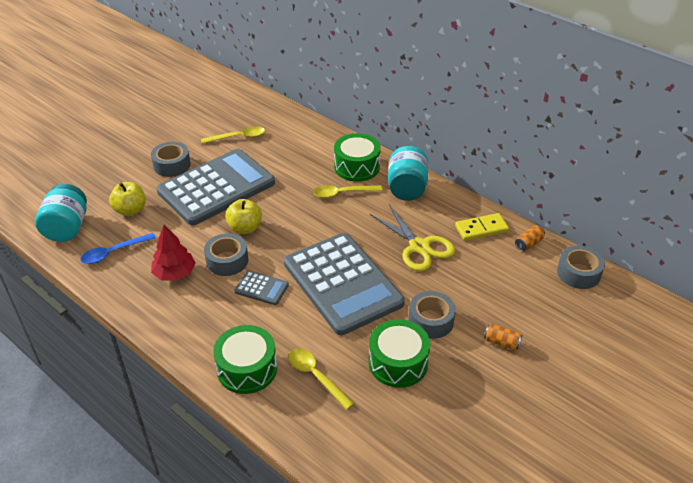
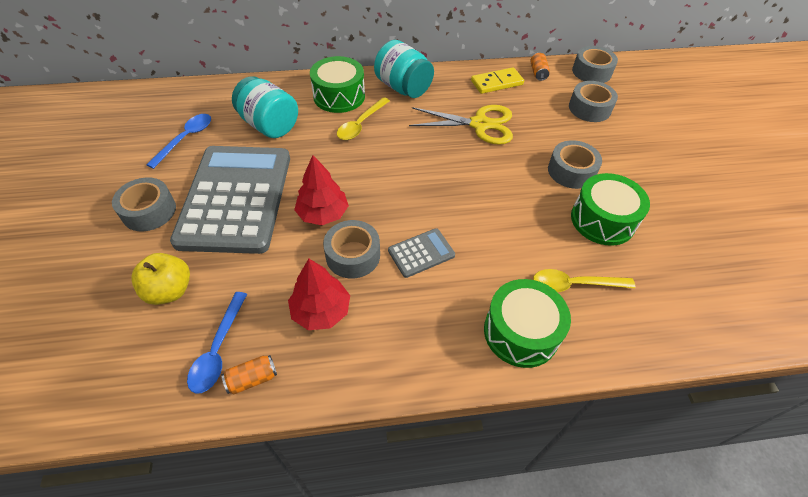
camera: 50 degrees left, 10 degrees up
turquoise jar [35,184,87,242] -> turquoise jar moved to [232,76,298,138]
yellow spoon [201,126,265,144] -> blue spoon [146,114,211,169]
yellow apple [225,199,262,234] -> red tree [294,155,349,225]
grey calculator [284,233,405,335] -> none
yellow domino [455,213,509,241] -> yellow domino turned 45 degrees clockwise [471,67,524,94]
orange can [484,324,522,350] -> orange can moved to [222,355,277,394]
none -> grey tape [569,81,618,122]

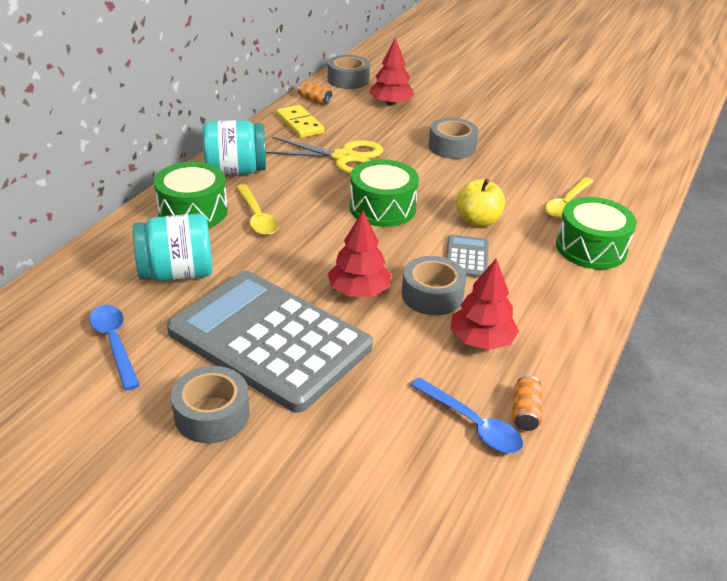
camera: 55 degrees left, 15 degrees down
yellow apple [131,253,190,305] -> yellow apple moved to [456,179,505,227]
yellow scissors [409,105,513,145] -> yellow scissors turned 60 degrees clockwise [266,137,384,174]
yellow domino [471,67,524,94] -> yellow domino turned 45 degrees counterclockwise [276,105,325,138]
grey tape [569,81,618,122] -> red tree [369,37,415,106]
green drum [571,173,650,246] -> green drum moved to [349,159,419,227]

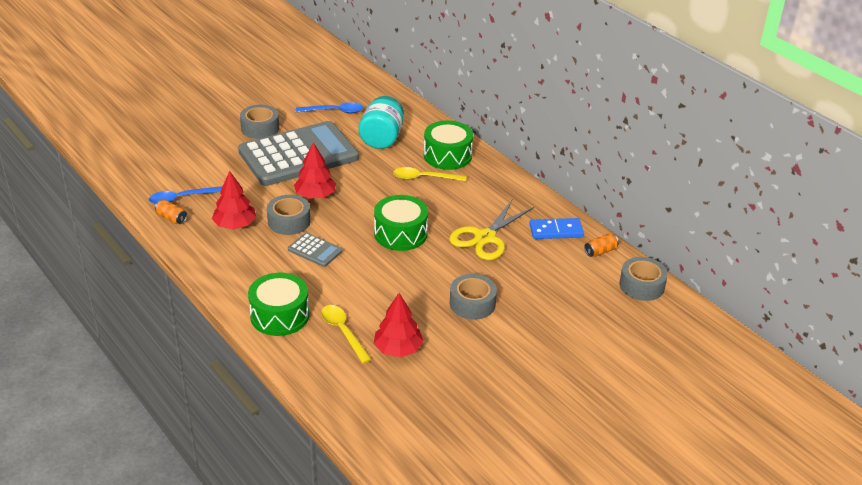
camera: 115 degrees right, 0 degrees up
turquoise jar [203,120,266,175] -> none
yellow domino [276,105,325,138] -> blue domino [529,218,584,239]
red tree [369,37,415,106] -> red tree moved to [374,293,424,357]
yellow apple [456,179,505,227] -> none

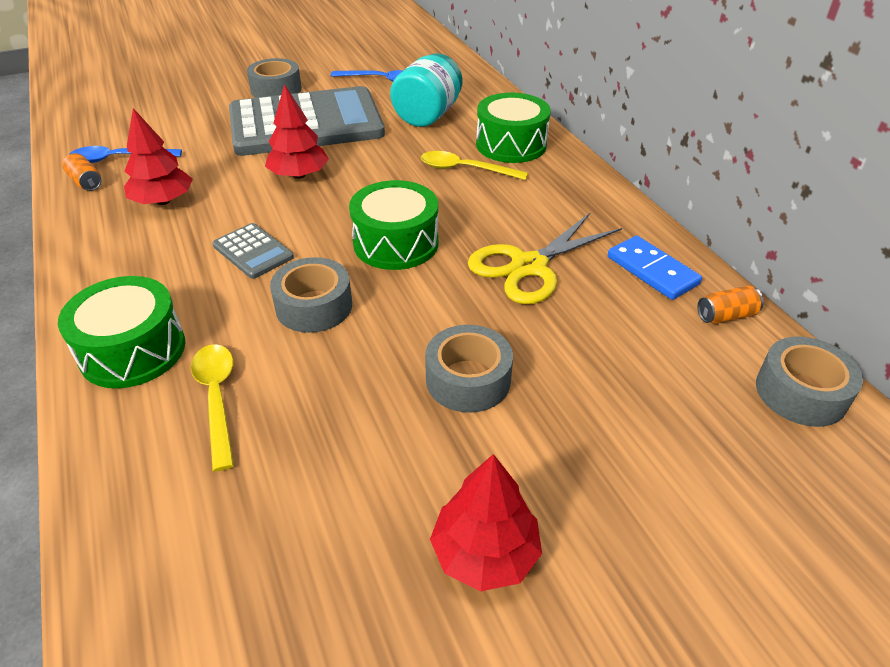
camera: 15 degrees right, 5 degrees up
grey tape [267,195,311,235] -> grey tape moved to [270,257,352,333]
red tree [374,293,424,357] -> red tree moved to [430,454,542,591]
blue domino [529,218,584,239] -> blue domino turned 45 degrees clockwise [608,236,702,300]

